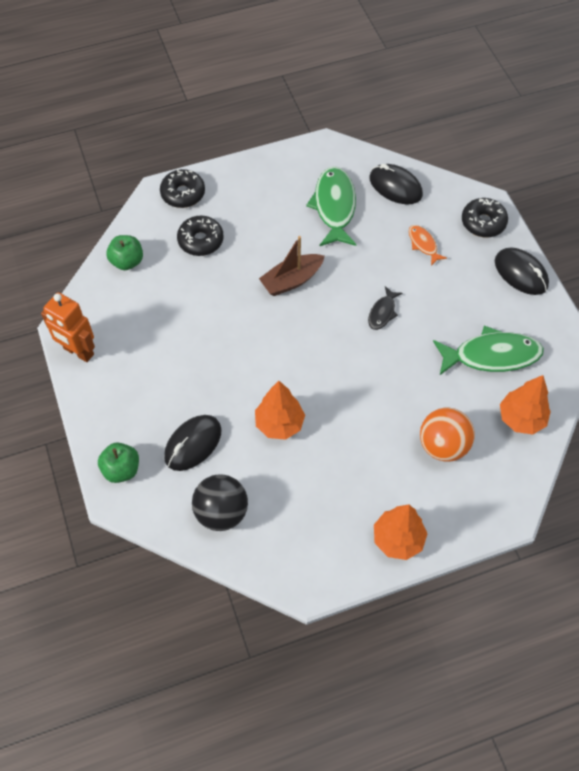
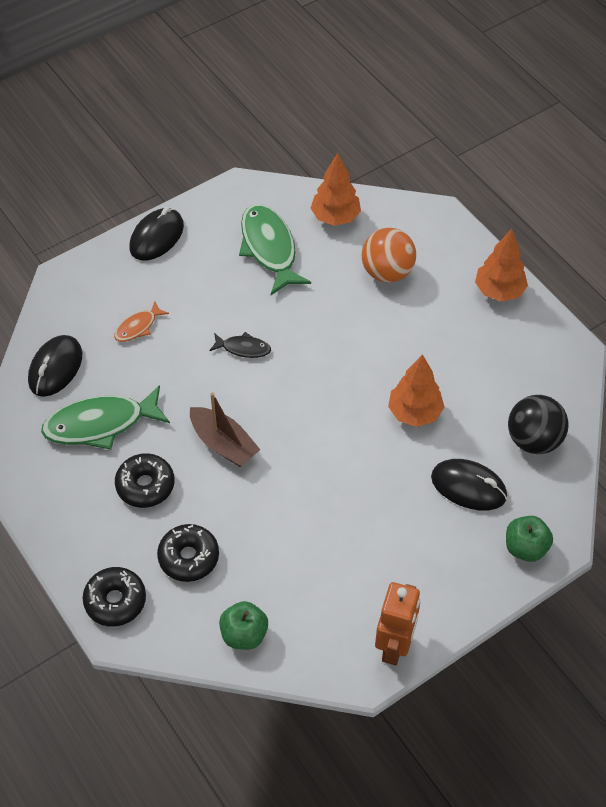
camera: 105 degrees left, 5 degrees down
black donut [462,198,508,237] -> black donut moved to [115,453,174,508]

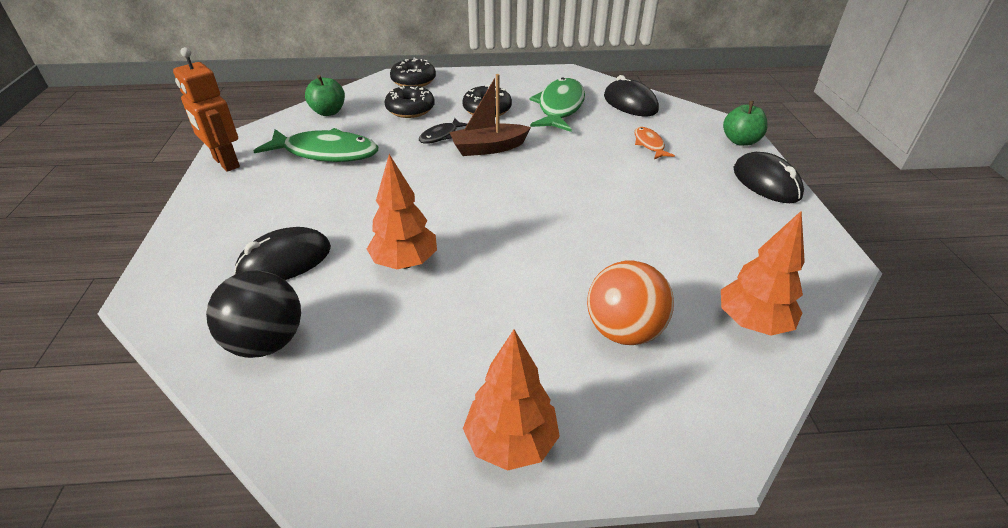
camera: 120 degrees right, 15 degrees down
black fish [209,332,271,358] -> black fish moved to [419,118,467,144]
green fish [239,204,311,295] -> green fish moved to [254,128,379,162]
green apple [506,516,553,562] -> green apple moved to [723,101,768,146]

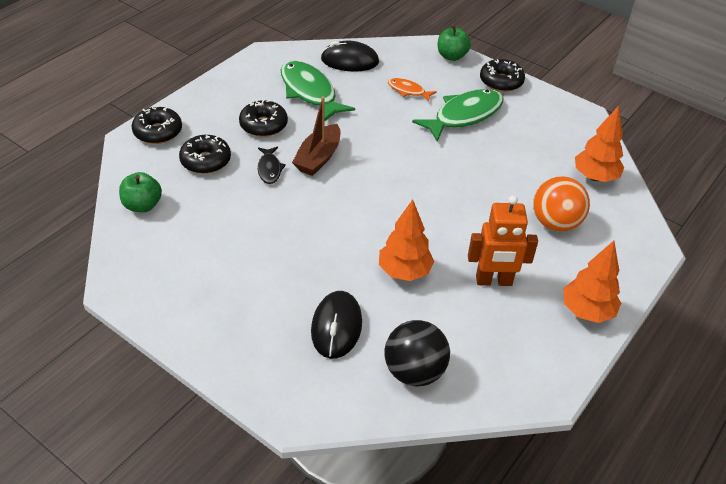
camera: 50 degrees left, 5 degrees up
orange robot [173,47,240,172] -> orange robot moved to [468,195,538,286]
green fish [254,128,379,162] -> green fish moved to [412,89,503,142]
black mouse [733,152,804,203] -> black donut [480,59,525,92]

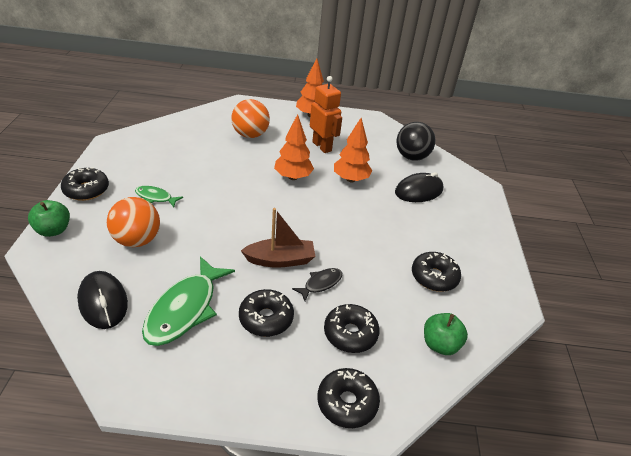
camera: 125 degrees left, 5 degrees down
orange fish [388,78,437,102] -> orange ball [107,197,160,247]
green fish [412,89,503,142] -> green fish [135,186,183,207], size x0.50
orange tree [575,106,624,182] -> orange tree moved to [274,114,314,180]
none -> black donut [412,252,461,292]

